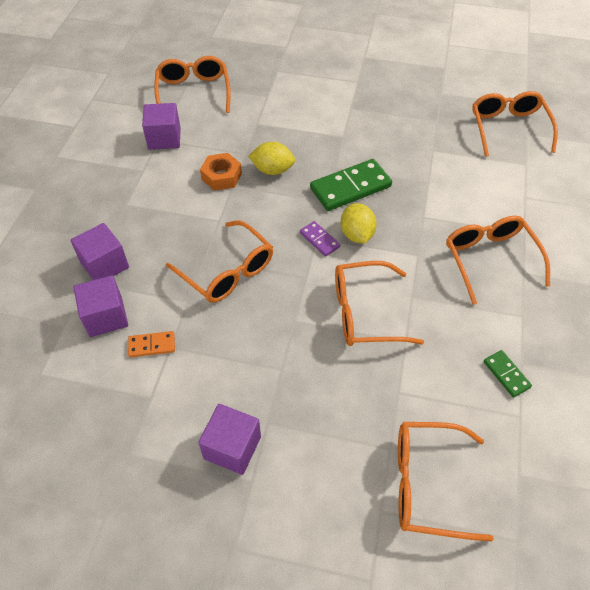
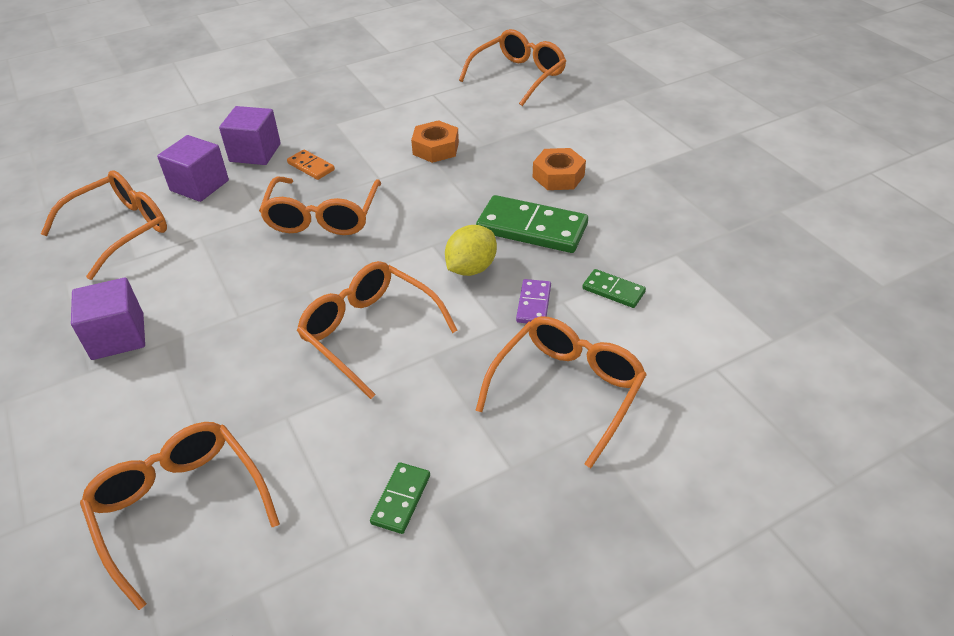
camera: 50 degrees right, 10 degrees down
orange domino [128,331,175,357] -> orange domino moved to [287,150,335,180]
purple cube [142,103,181,150] -> none
yellow lemon [248,142,295,175] -> none
purple domino [300,221,340,257] -> purple domino moved to [516,279,551,323]
orange glasses [472,91,558,157] -> orange glasses moved to [41,171,167,280]
none -> orange nut [533,148,586,190]
none -> green domino [582,269,646,308]

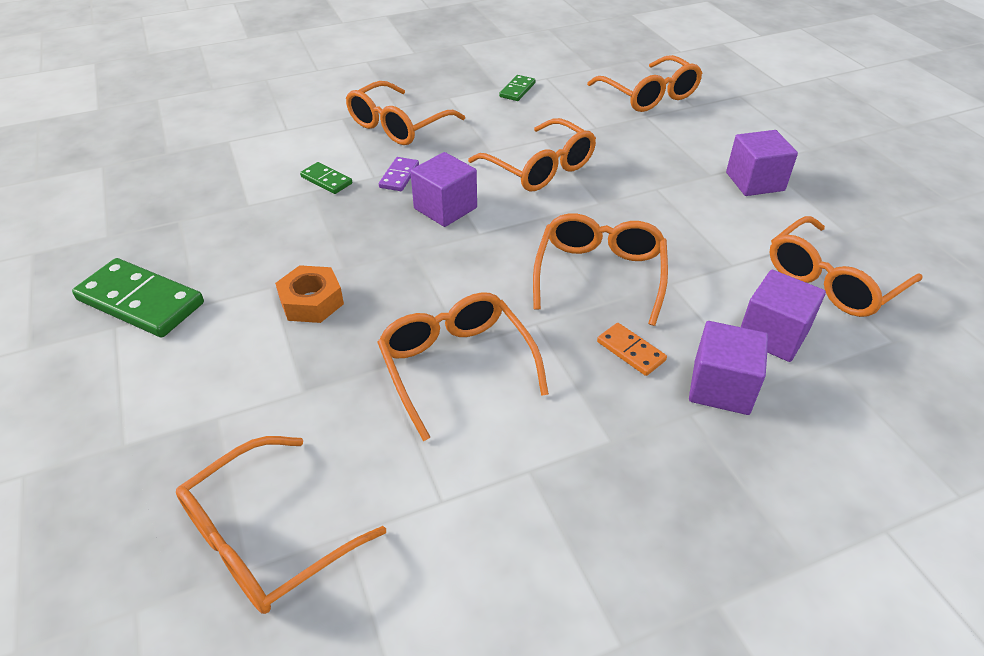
camera: 175 degrees left, 0 degrees up
orange nut [411,120,459,163] -> orange glasses [377,292,549,441]
yellow lemon [445,225,497,276] -> purple cube [410,152,477,227]
green domino [476,195,588,253] -> green domino moved to [72,258,204,338]

